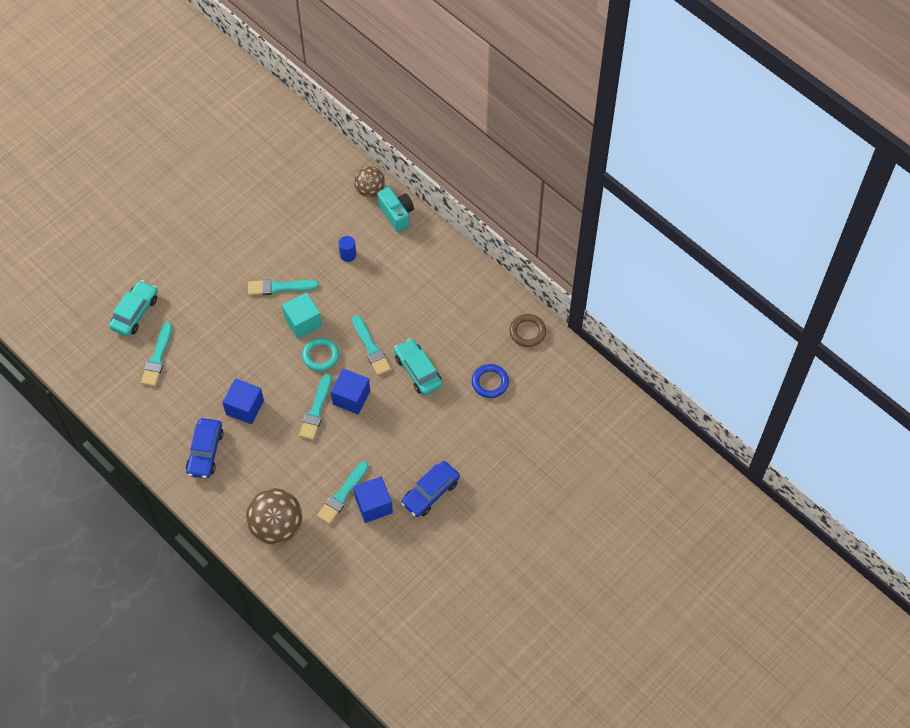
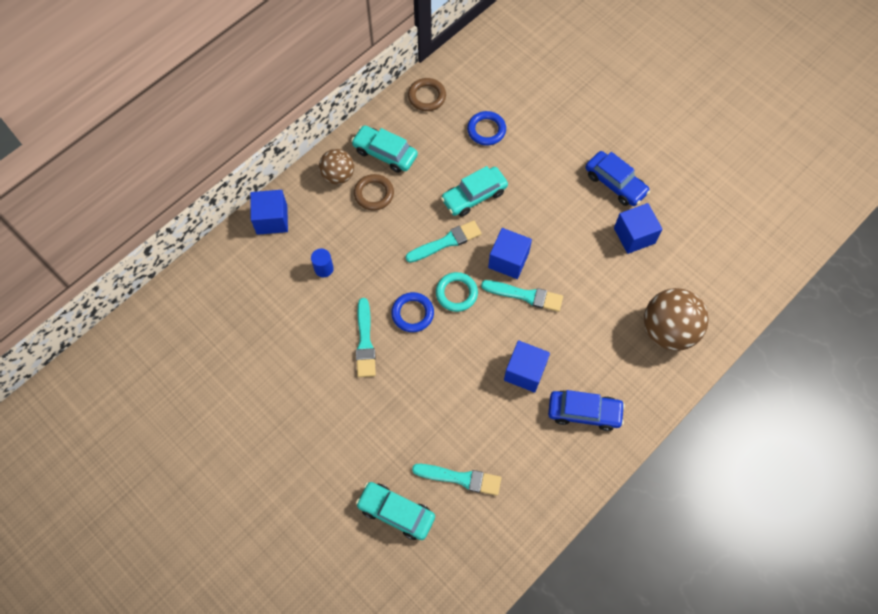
camera: 90 degrees left, 5 degrees up
turquoise cube [282,292,322,339] -> blue ring [391,292,434,332]
turquoise brush [317,461,369,524] -> none
brown ball [354,166,385,197] -> brown ball moved to [319,149,354,185]
turquoise camera [377,187,414,232] -> blue cube [250,190,288,235]
none -> turquoise car [351,125,418,173]
none -> brown ring [354,174,394,211]

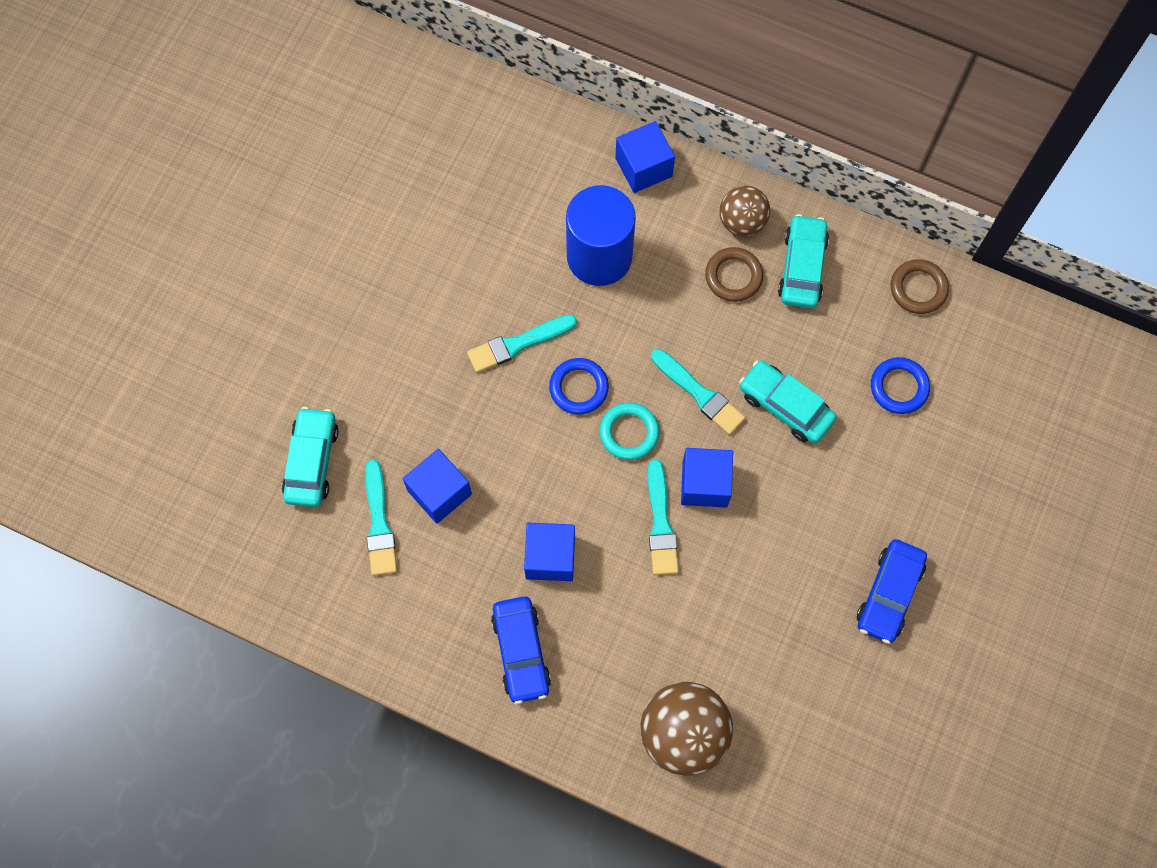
camera: 70 degrees right, 5 degrees up
blue cylinder [311,249,334,277] -> blue cylinder [566,185,636,286], size x2.47
blue cube [614,203,663,254] -> blue cube moved to [402,449,472,524]

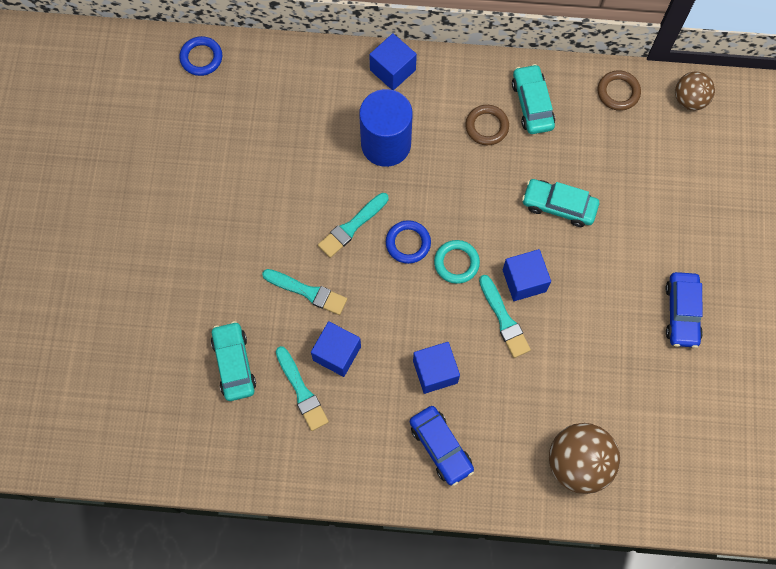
camera: 20 degrees left, 0 degrees up
turquoise brush [651,349,746,435] -> turquoise brush moved to [262,269,347,315]
brown ball [719,185,770,237] -> brown ball moved to [675,71,715,110]
blue ring [871,357,930,414] -> blue ring moved to [179,36,222,76]

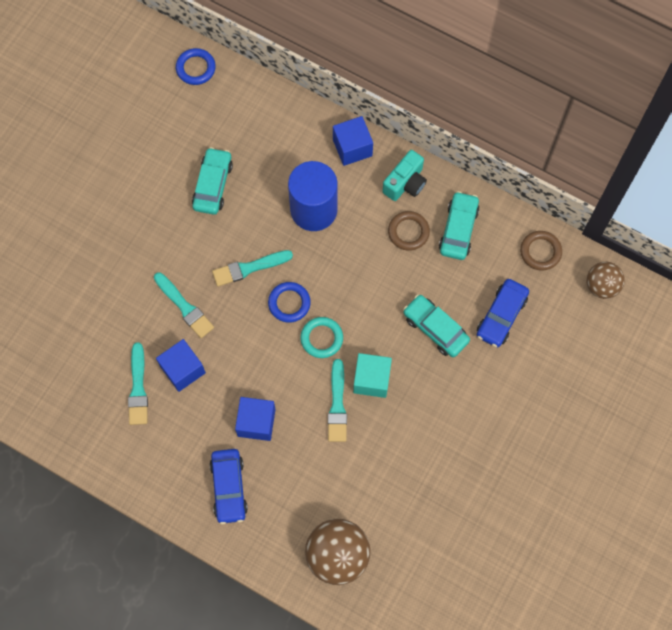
camera: 25 degrees right, 0 degrees up
turquoise car [211,321,256,401] -> turquoise car moved to [192,147,233,215]
blue cube [503,249,551,301] -> turquoise cube [353,353,392,398]
blue car [665,272,703,348] -> blue car moved to [477,279,529,347]
none -> turquoise camera [382,150,427,201]

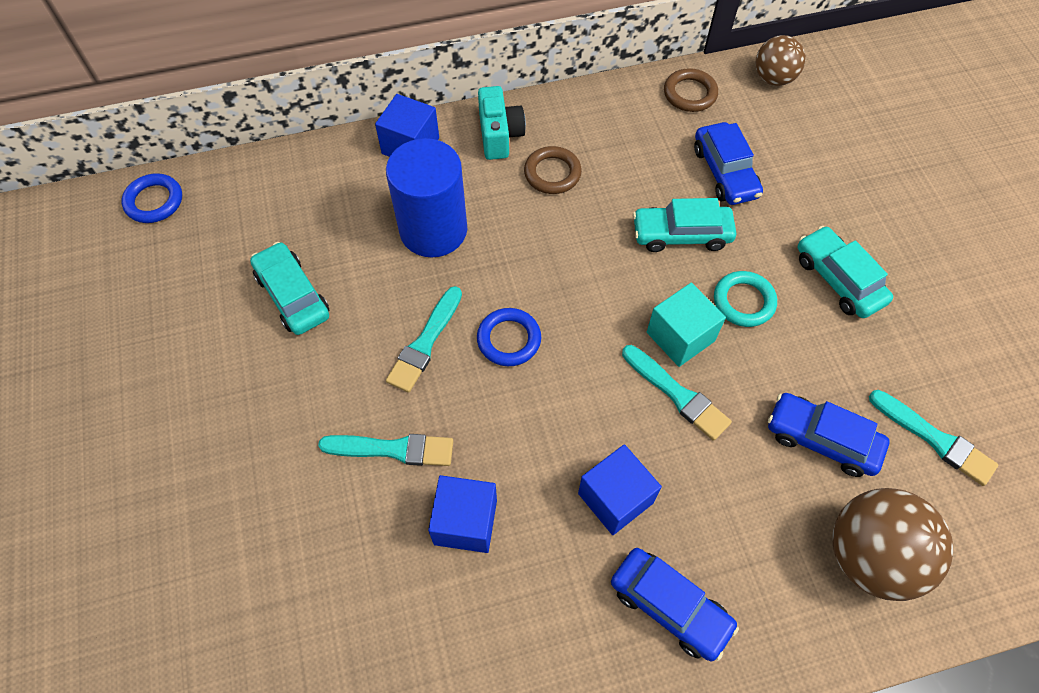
camera: 45 degrees left, 10 degrees down
turquoise brush [128,342,148,425] -> turquoise brush moved to [869,390,998,486]
turquoise ring [300,317,343,358] -> turquoise ring moved to [714,271,777,327]
turquoise car [439,191,480,260] -> turquoise car moved to [798,226,893,318]
none -> blue car [768,393,889,477]

